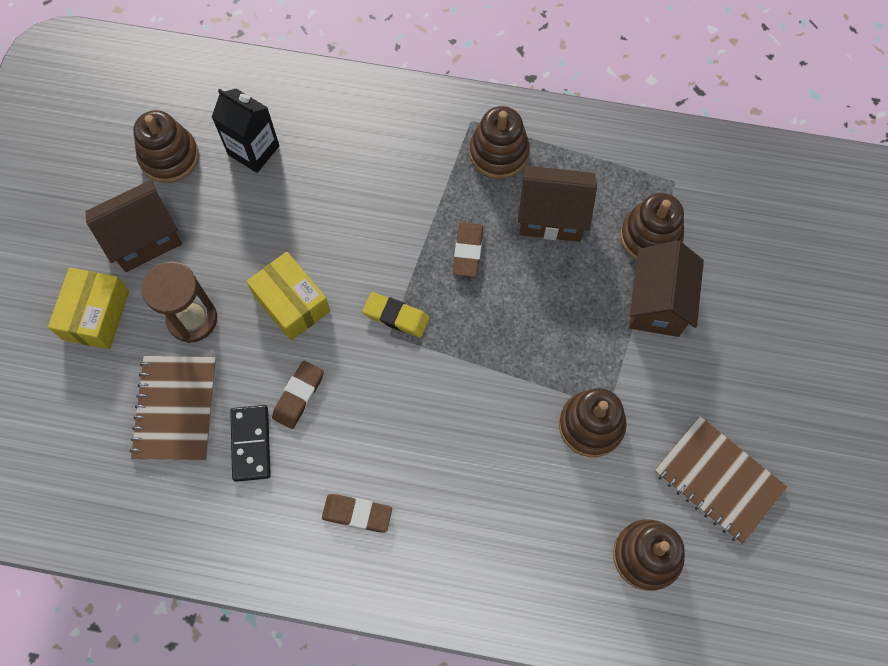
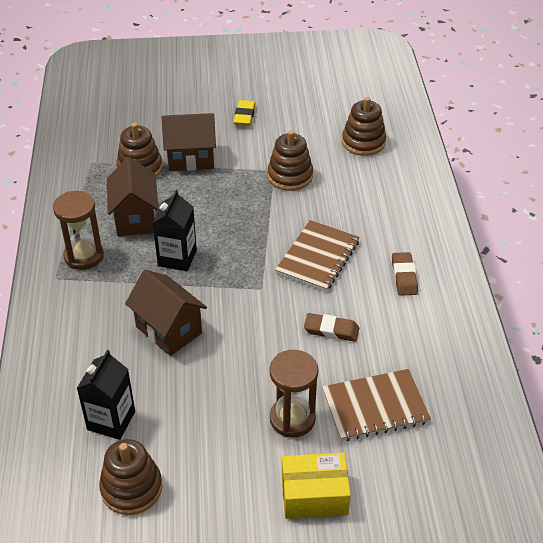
camera: 105 degrees left, 25 degrees down
brown house [86,180,182,272] -> brown house moved to [125,270,207,356]
black domino [230,405,271,482] -> none
yellow box [246,252,330,341] -> none
yellow eraser [362,292,429,337] -> yellow eraser moved to [234,100,255,126]
brown eraser [453,222,483,277] -> black carton [153,190,197,271]
brown stacking toy [469,106,530,179] -> brown hourglass [53,191,104,270]
brown notebook [654,416,787,544] -> brown notebook moved to [275,220,360,292]

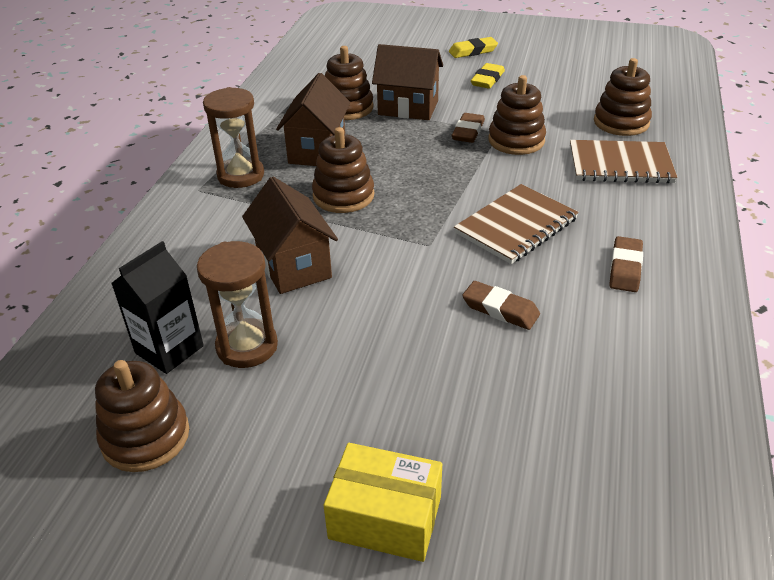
camera: 20 degrees right, 5 degrees down
black carton [153,190,197,271] -> brown stacking toy [312,127,374,213]
brown hourglass [270,350,318,438] -> brown hourglass moved to [197,241,278,368]
brown notebook [322,369,431,441] -> brown notebook moved to [570,140,678,183]
none -> yellow eraser [449,37,498,58]
none -> brown eraser [452,113,485,143]

